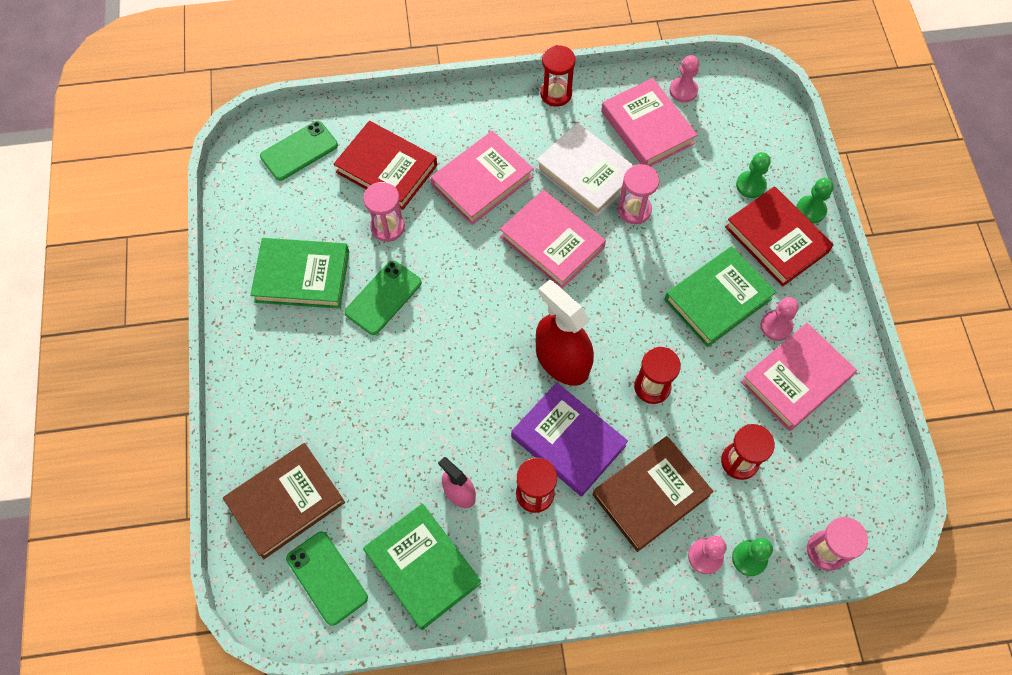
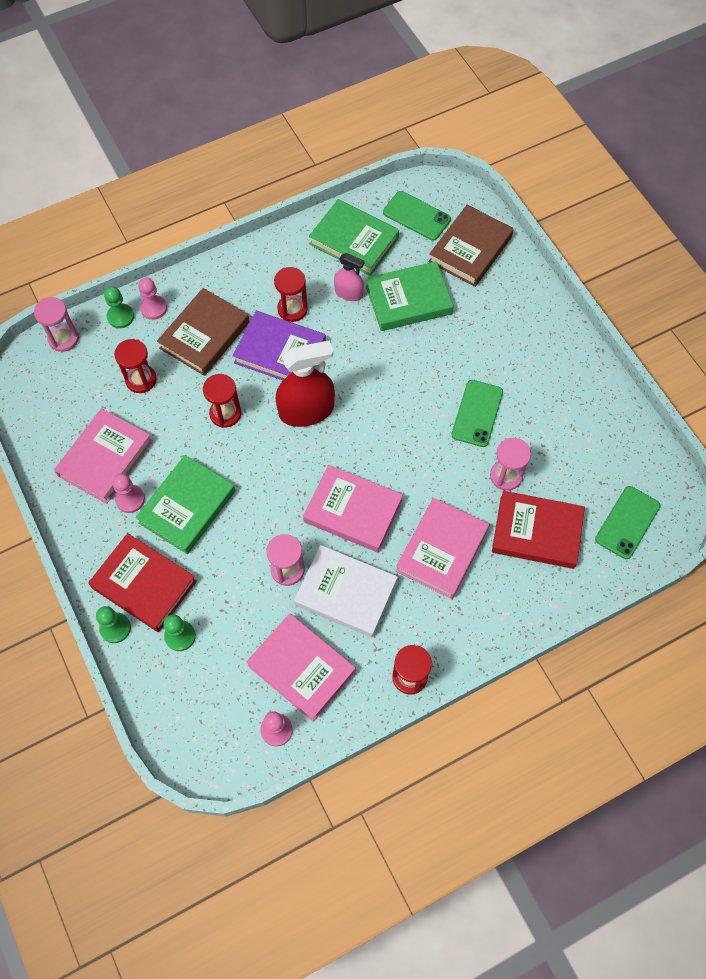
camera: 160 degrees right, 0 degrees up
green book [250,238,349,309] -> green book moved to [366,261,454,331]
red spray bottle [536,280,594,386] -> red spray bottle turned 45 degrees counterclockwise [276,340,335,427]

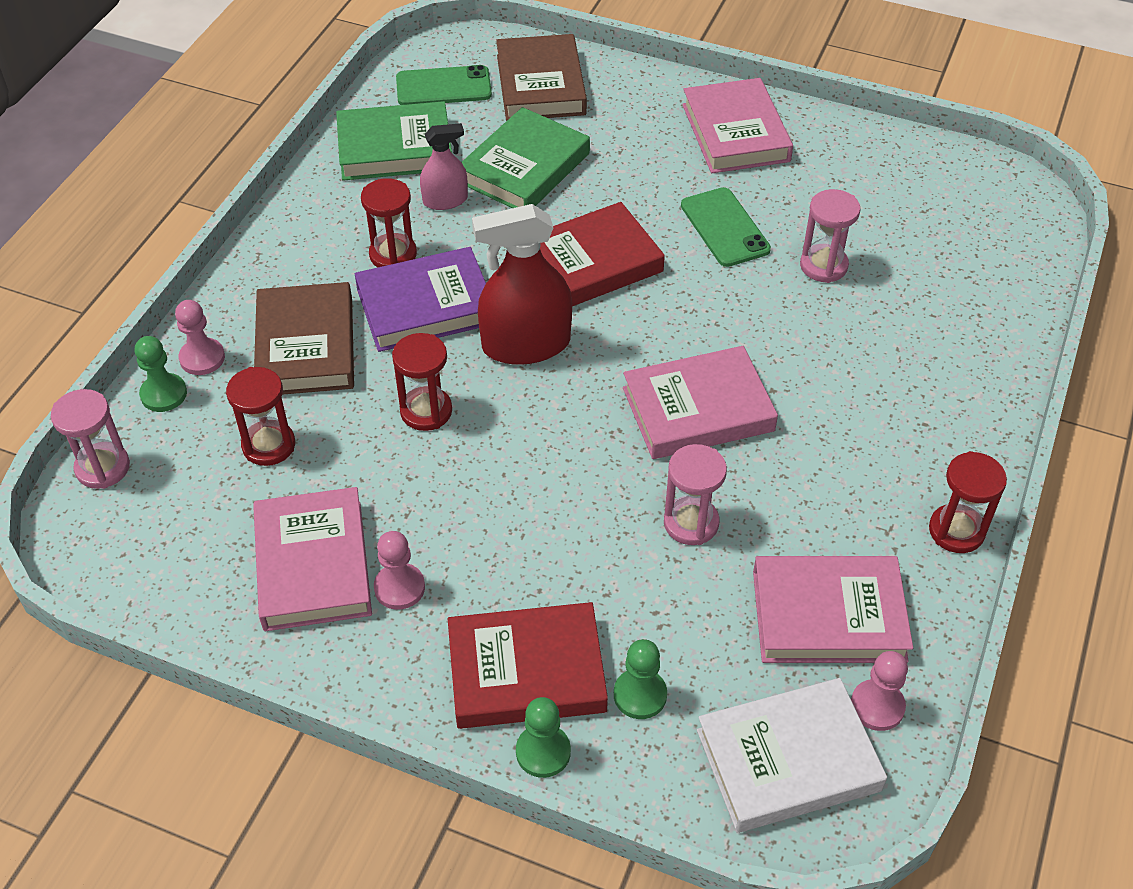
camera: 40 degrees left, 15 degrees down
green book [135,455,235,554] -> none
red spray bottle [276,340,335,427] -> red spray bottle turned 135 degrees counterclockwise [472,204,572,365]
white book [294,545,398,638] -> white book moved to [697,678,887,833]
pink book [396,498,489,599] -> pink book moved to [682,78,793,173]
red book [492,491,585,569] -> red book moved to [540,202,665,306]
green phone [595,486,661,559] -> none

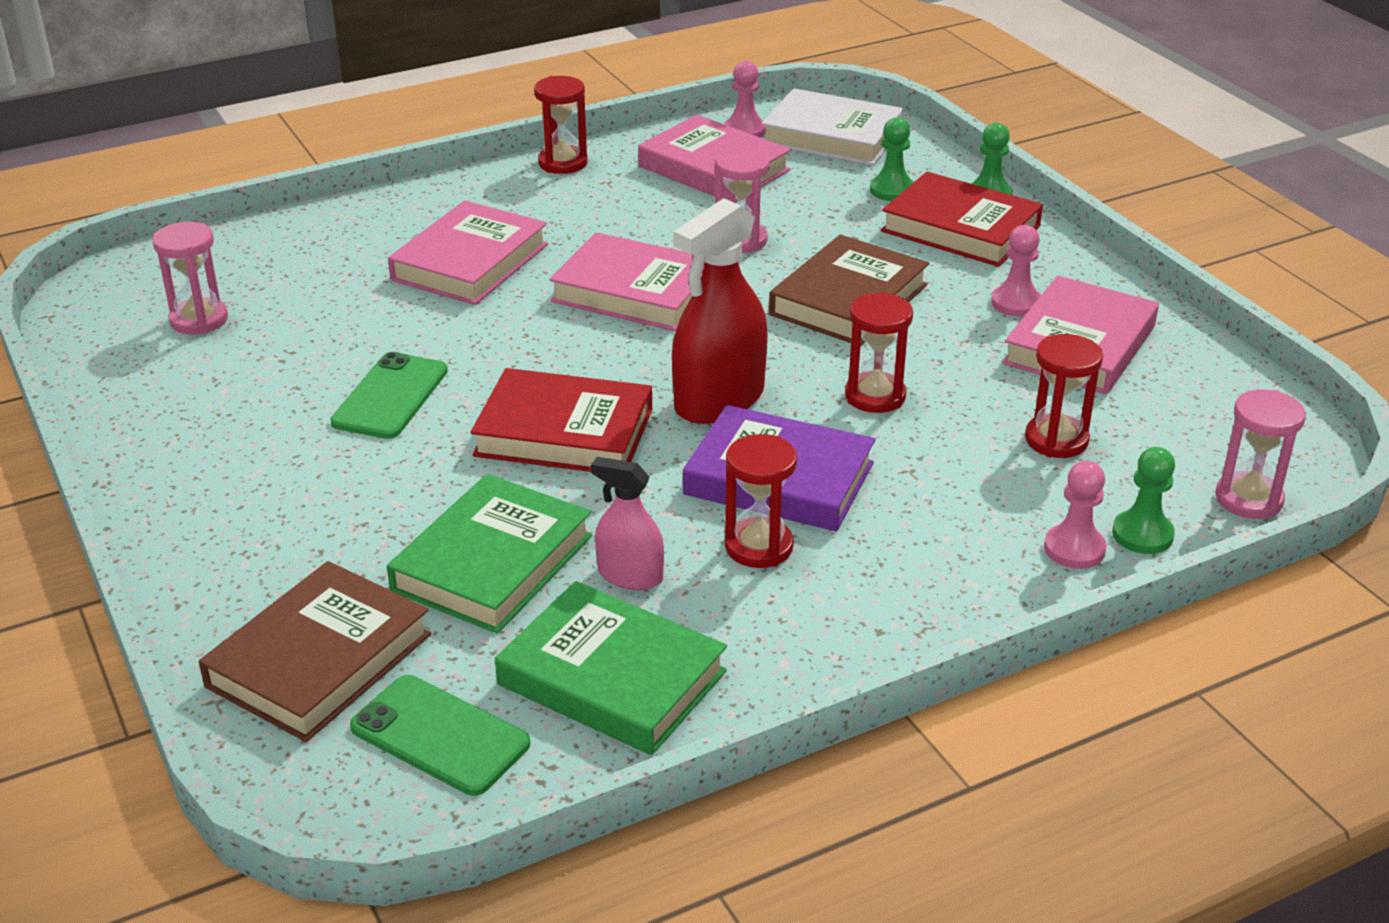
camera: 140 degrees left, 15 degrees down
brown book [254,282,354,395] -> brown book moved to [769,235,929,346]
green book [461,107,590,208] -> green book turned 45 degrees counterclockwise [387,474,592,634]
red spray bottle [472,204,572,365] -> red spray bottle turned 105 degrees clockwise [672,198,768,424]
pink book [682,78,793,173] -> pink book moved to [388,201,548,305]
pink hourglass [800,189,861,283] -> pink hourglass moved to [152,222,228,334]

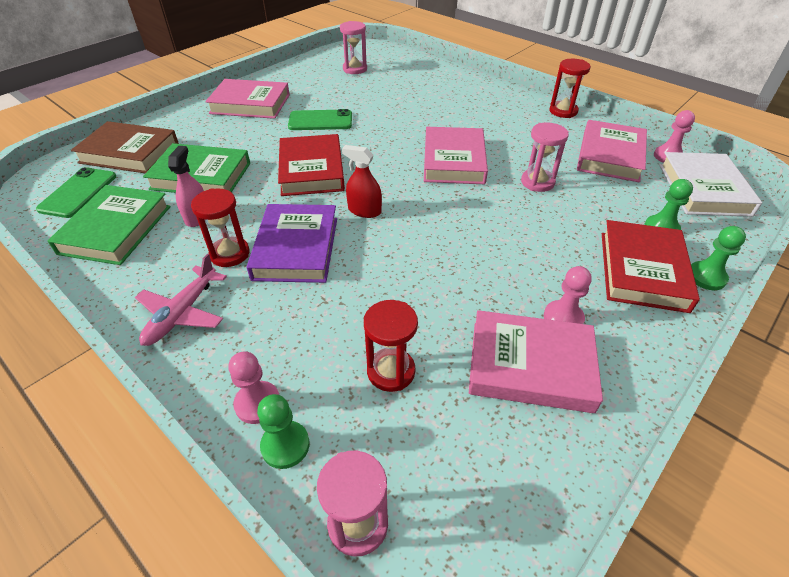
camera: 70 degrees right, 10 degrees up
pink book [388,201,548,305] -> pink book moved to [205,79,290,119]
red spray bottle [672,198,768,424] -> red spray bottle [342,145,382,218], size x0.56
brown book [769,235,929,346] -> none
red hourglass [845,292,913,413] -> none
none -> pink plane [135,254,227,346]

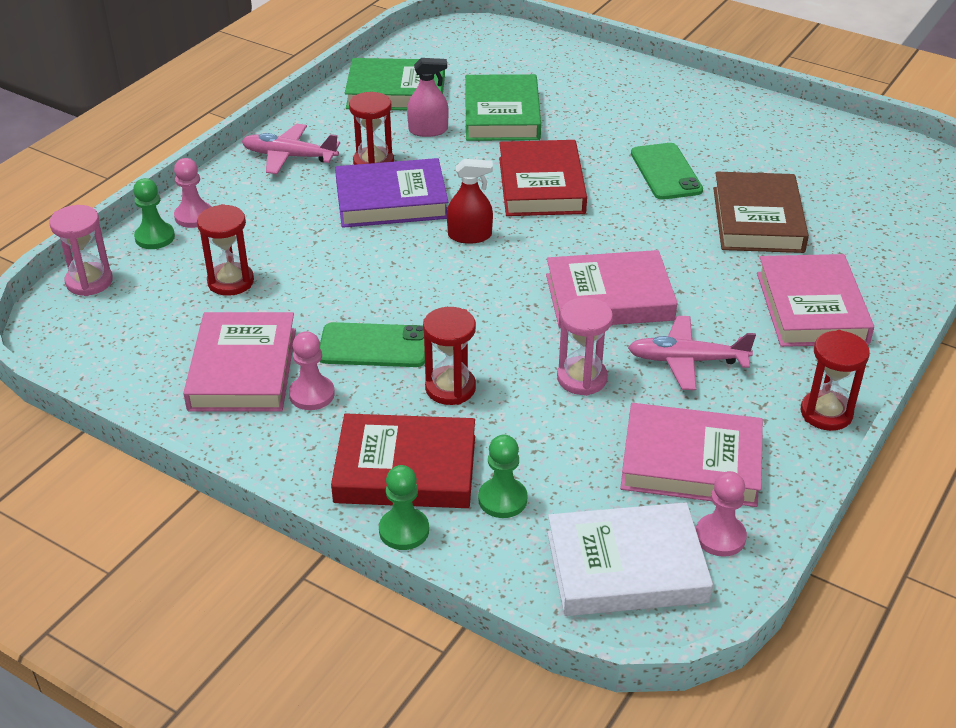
camera: 80 degrees right, 5 degrees down
green phone [36,167,116,218] -> green phone moved to [320,322,425,367]
brown book [71,121,178,173] -> brown book moved to [713,172,809,253]
pink book [205,79,290,119] -> pink book moved to [757,254,874,347]
red book [278,134,345,196] -> red book turned 75 degrees counterclockwise [499,140,587,216]
pink hourglass [340,21,367,74] -> none
red spray bottle [342,145,382,218] -> red spray bottle turned 75 degrees clockwise [447,159,493,244]
none -> red hourglass [423,307,476,405]
none -> pink plane [628,316,756,390]

